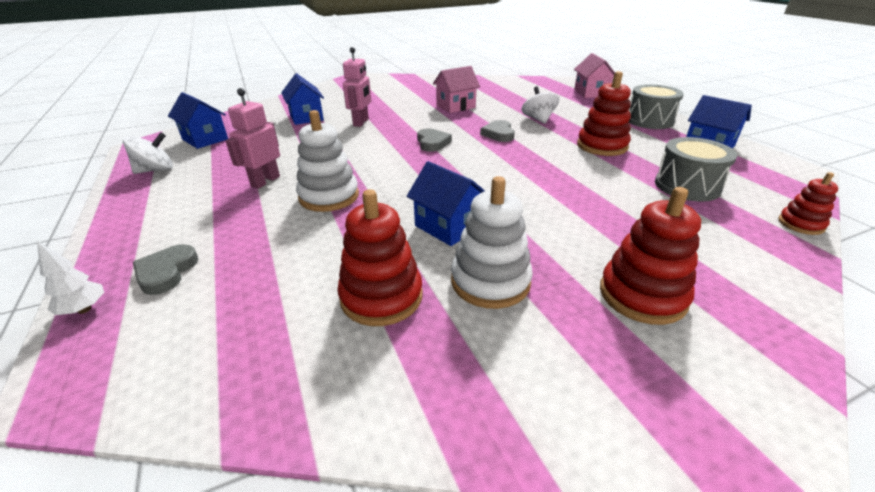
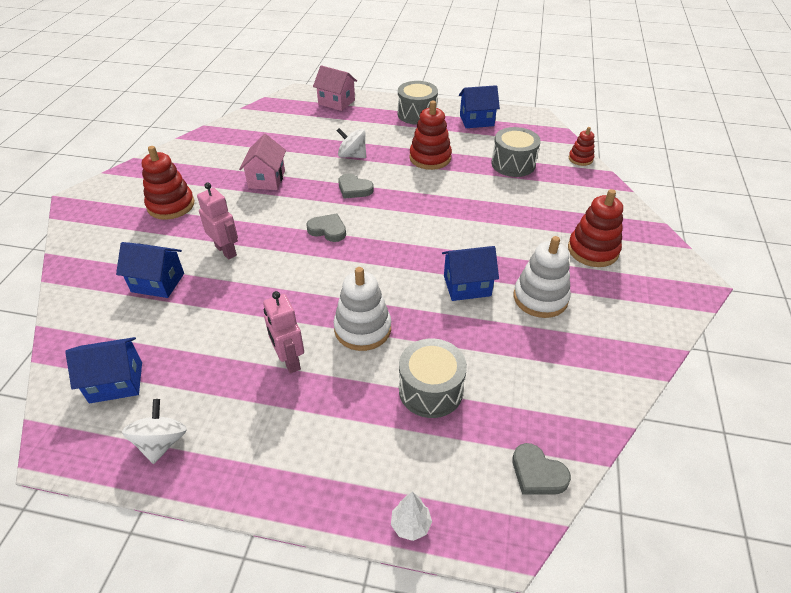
camera: 55 degrees left, 10 degrees up
grey heart [133,244,198,295] -> grey heart moved to [512,443,571,494]
red stacking toy [337,189,423,326] -> red stacking toy moved to [142,146,195,220]
none -> grey drum [399,339,467,418]

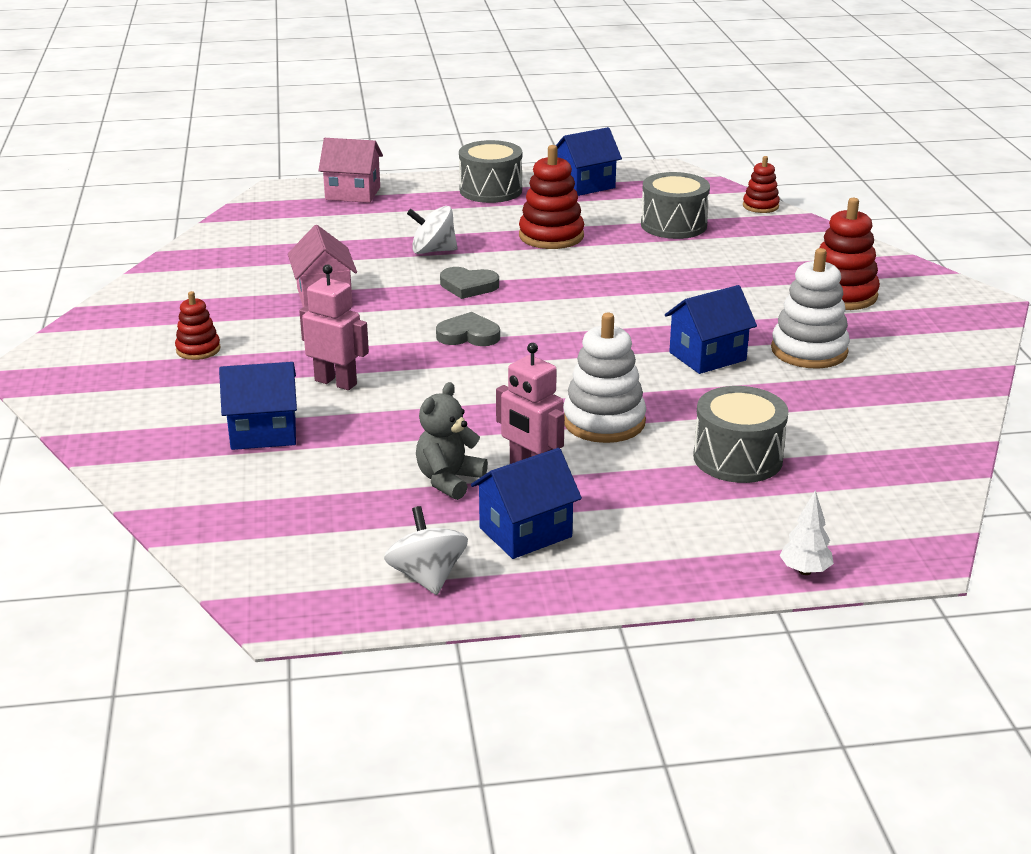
camera: 20 degrees left, 15 degrees down
blue house [65,337,142,404] -> blue house moved to [471,448,582,559]
red stacking toy [142,146,195,220] -> red stacking toy [175,291,221,360], size x0.58
grey heart [512,443,571,494] -> none
none -> grey teddy bear [416,382,488,500]

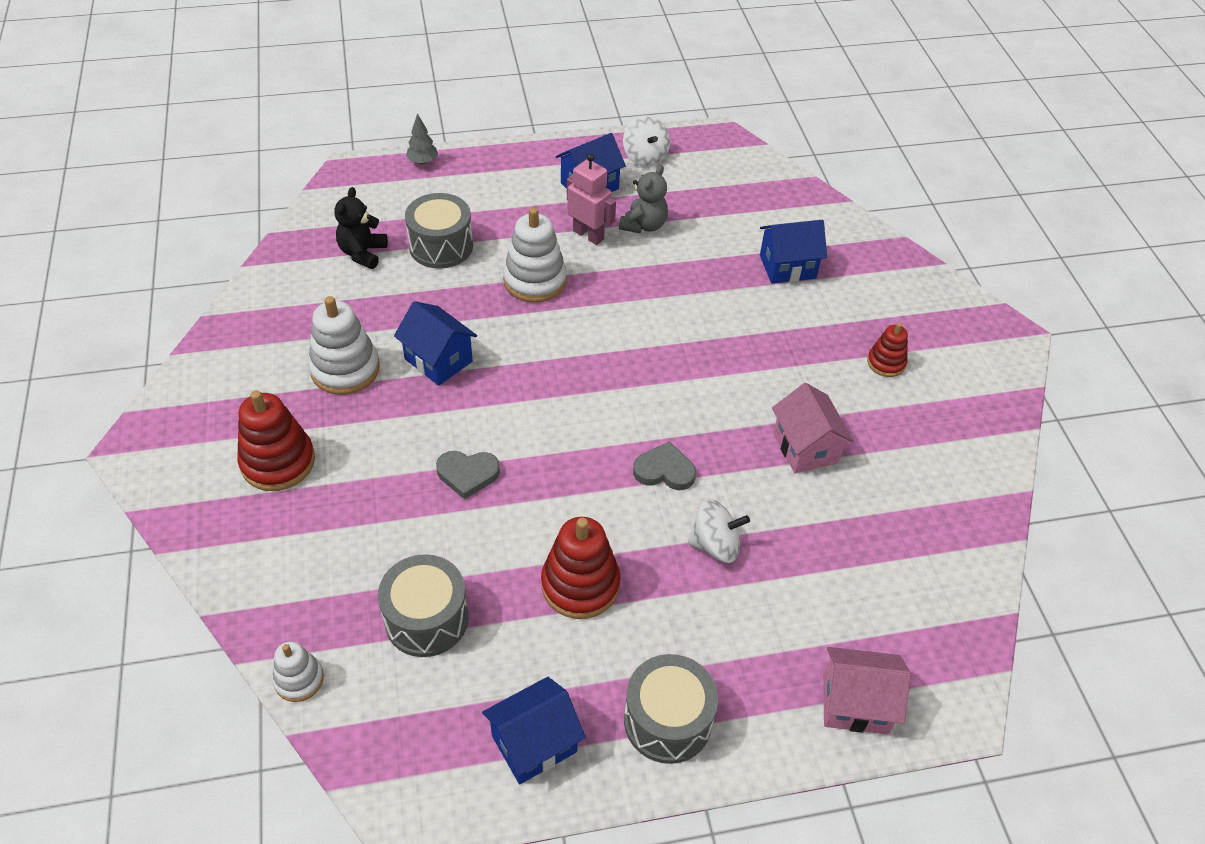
camera: 175 degrees right, 20 degrees up
pink robot [299,264,369,390] -> none
grey heart [436,312,500,346] -> grey heart moved to [436,451,500,500]
blue house [665,285,757,374] -> blue house turned 75 degrees clockwise [394,301,477,386]
red stacking toy [743,156,780,213] -> white stacking toy [272,641,324,702]
white tree [780,490,834,575] -> grey tree [406,113,438,164]
none -> black teddy bear [334,187,388,269]

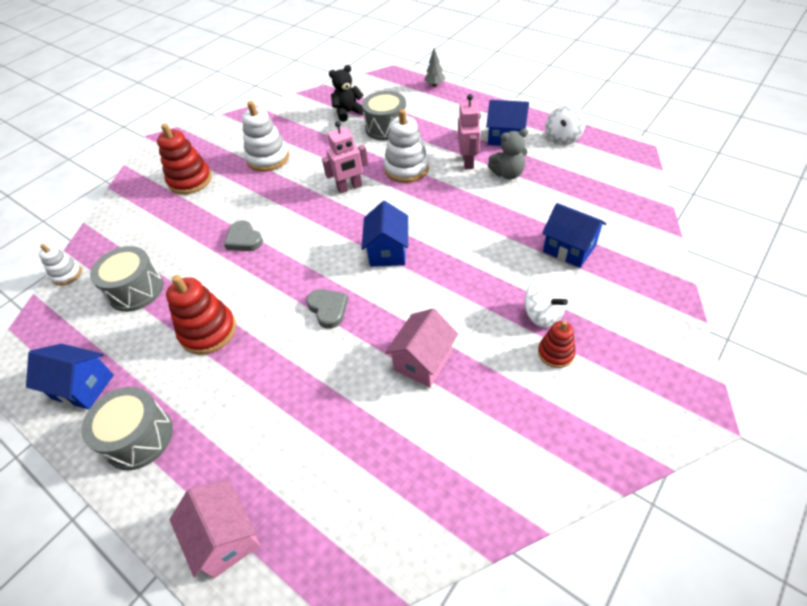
camera: 55 degrees right, 0 degrees up
blue house [394,301,477,386] -> blue house moved to [361,201,408,267]
white spinning top [688,499,750,563] -> white spinning top moved to [525,276,568,328]
none -> pink robot [322,121,368,194]

